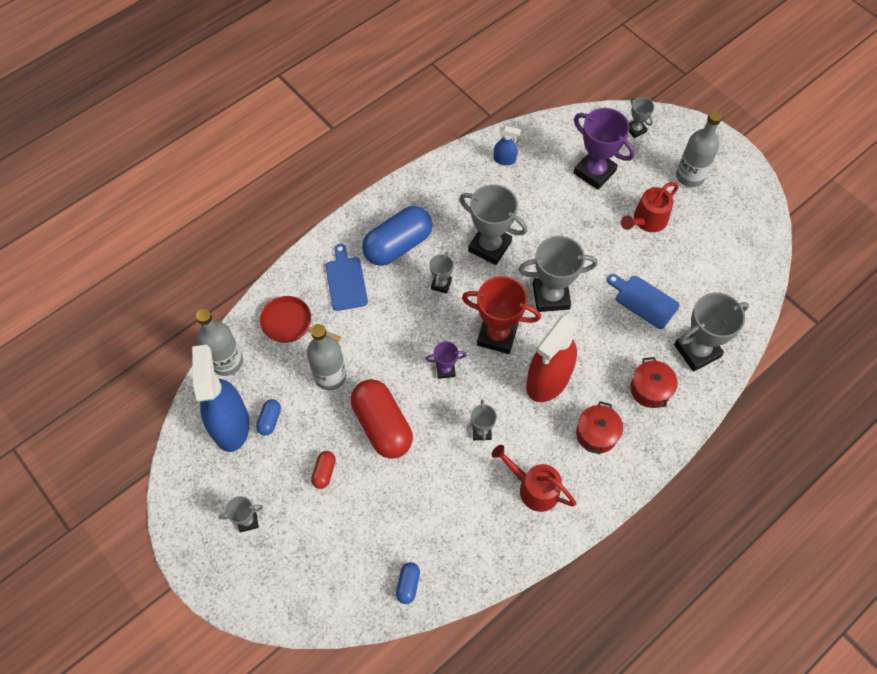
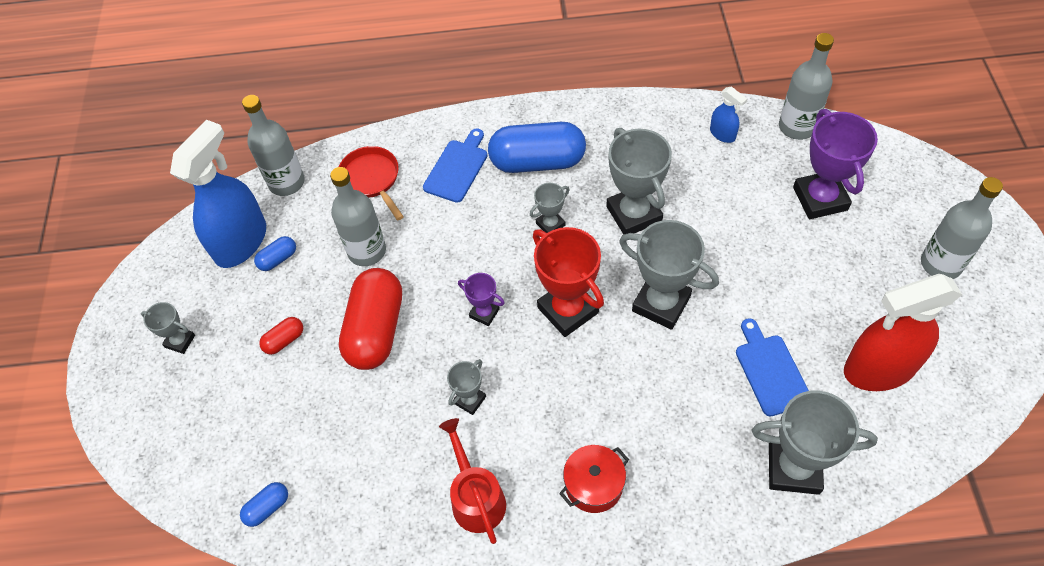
camera: 40 degrees right, 5 degrees down
red spray bottle [526,313,581,402] -> red spray bottle moved to [844,274,962,391]
red watering can [621,182,679,232] -> none
grey trophy [629,97,654,138] -> none
red pot [630,357,678,408] -> none
none -> grey bottle [779,33,834,140]

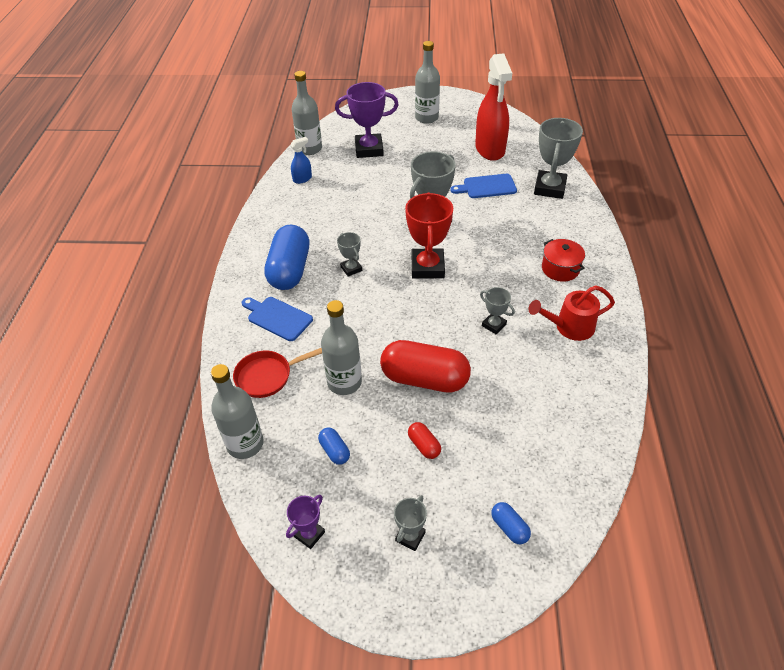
camera: 85 degrees left, 10 degrees down
blue spray bottle [170,120,266,268] -> none
blue capsule [240,482,288,527] -> blue capsule moved to [491,502,531,544]
purple trophy [458,273,505,326] -> purple trophy moved to [286,495,325,549]
red trophy [533,227,604,337] -> red trophy turned 60 degrees counterclockwise [405,192,453,279]
grey trophy [606,128,672,235] -> none

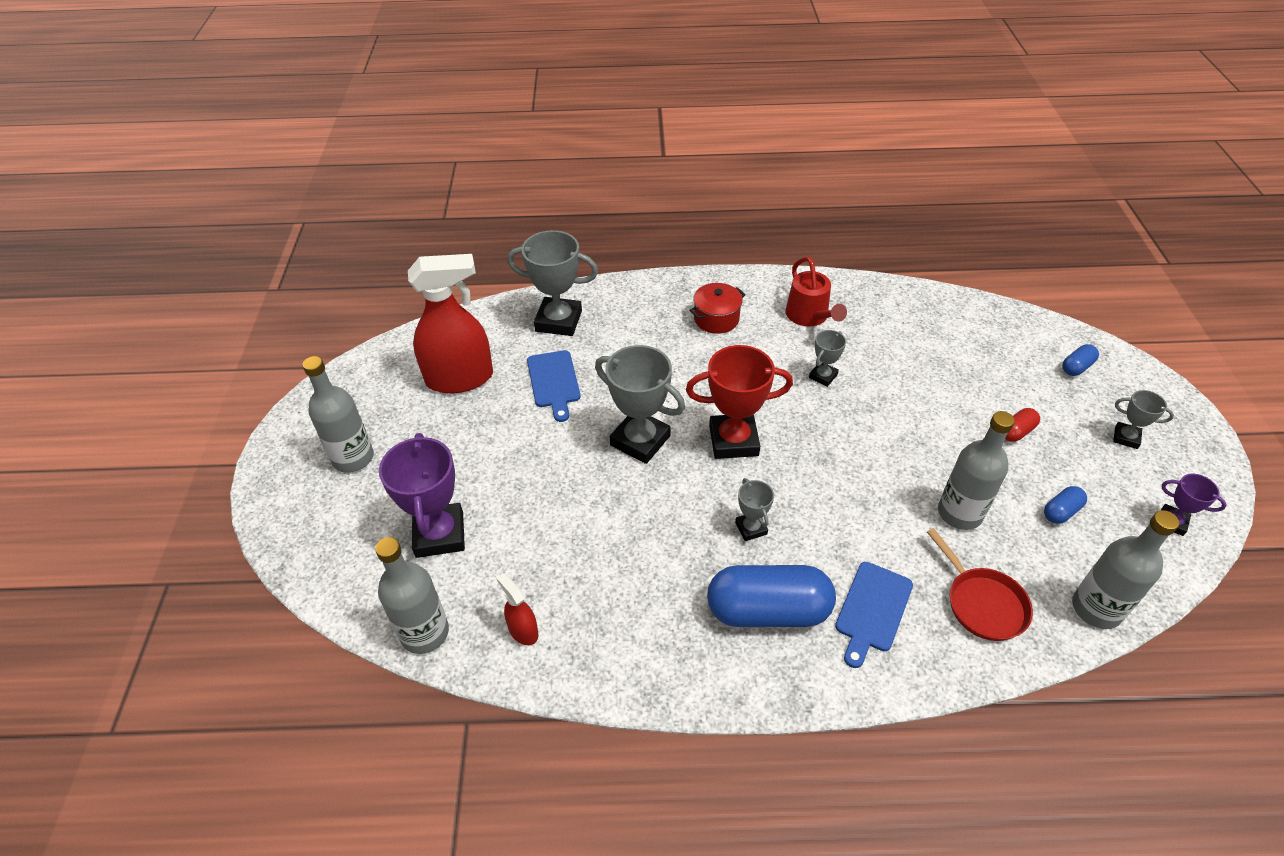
camera: 95 degrees left, 0 degrees up
blue spray bottle [290,137,312,184] -> red spray bottle [496,573,538,645]
grey trophy [337,232,362,277] -> grey trophy turned 75 degrees counterclockwise [735,478,774,541]
red capsule [380,340,471,393] -> none

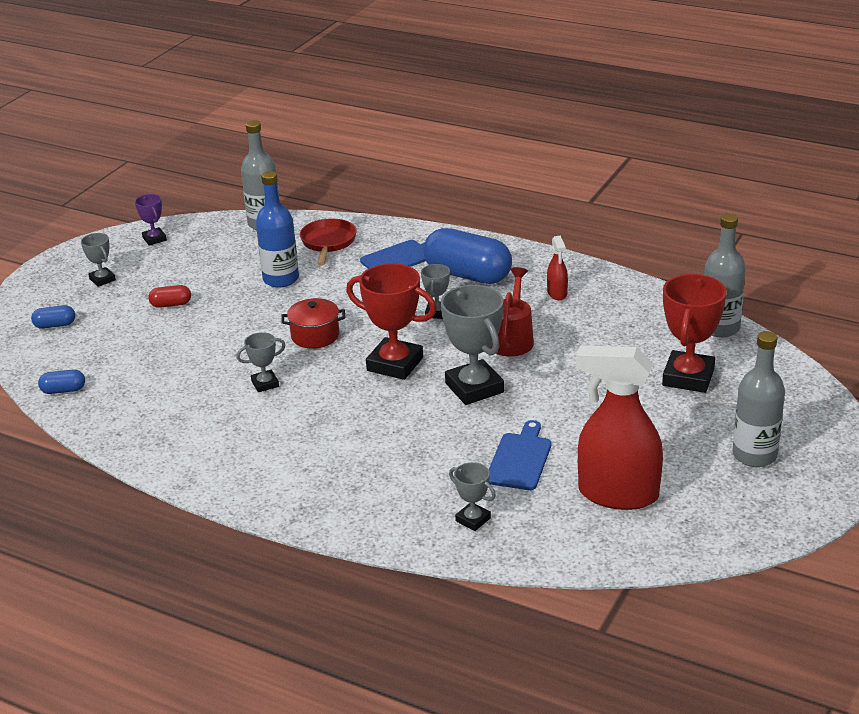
camera: 150 degrees left, 15 degrees down
purple trophy [379,433,465,558] -> red trophy [662,274,727,393]
red spray bottle [496,573,538,645] -> red spray bottle moved to [547,235,568,300]
grey trophy [507,230,598,336] -> grey trophy [449,462,496,531], size x0.51
red pot [690,283,746,334] -> red pot moved to [281,298,345,349]
red watering can [785,257,847,326] -> red watering can moved to [490,267,534,356]
grey bottle [938,411,1015,530] -> blue bottle [256,171,299,288]
blue capsule [1044,486,1087,524] -> blue capsule moved to [38,369,85,394]

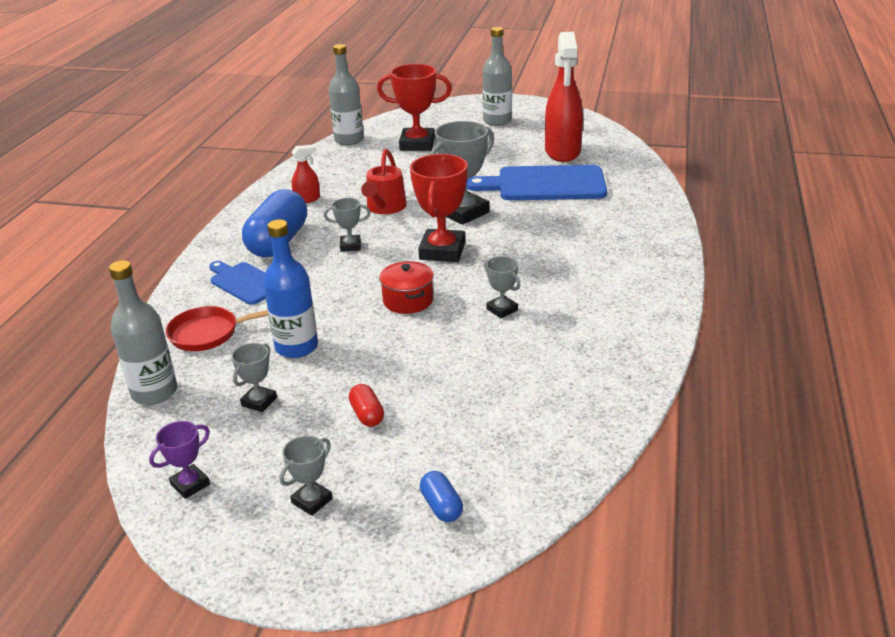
camera: 105 degrees left, 0 degrees up
blue capsule [38,369,85,394] -> none
grey trophy [449,462,496,531] -> grey trophy moved to [231,343,277,412]
blue cutting board [489,420,551,490] -> blue cutting board [466,165,607,200], size x1.73
red watering can [490,267,534,356] -> red watering can turned 75 degrees counterclockwise [361,149,407,214]

